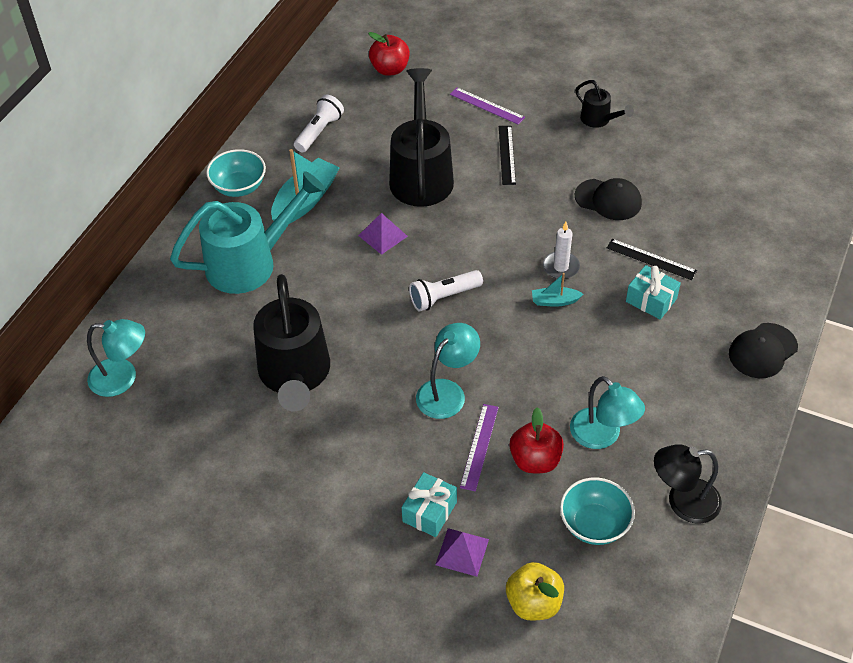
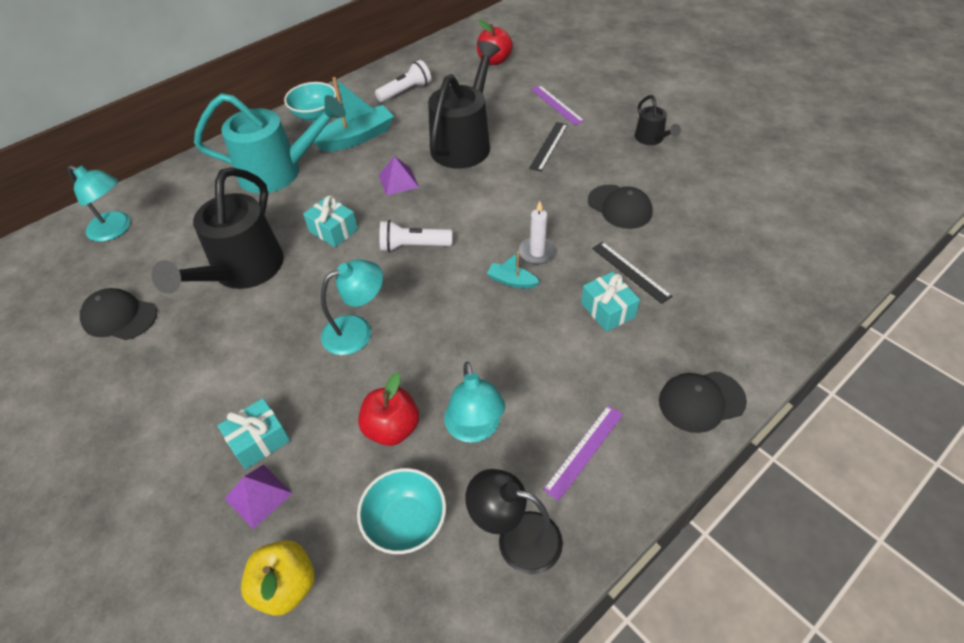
camera: 25 degrees right, 0 degrees up
purple ruler [460,404,499,492] -> purple ruler moved to [543,405,623,501]
none -> black cap [80,288,157,340]
none -> turquoise gift [303,196,358,247]

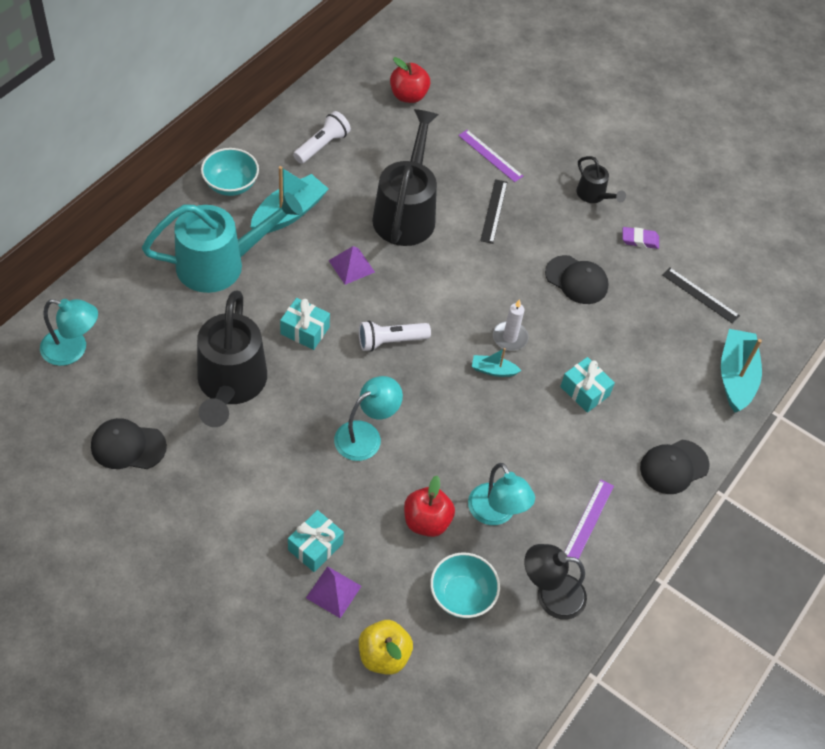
camera: 20 degrees left, 5 degrees up
black ruler [592,242,673,304] -> black ruler moved to [662,267,740,324]
none -> purple eraser [622,227,659,249]
none -> turquoise boat [721,329,762,412]

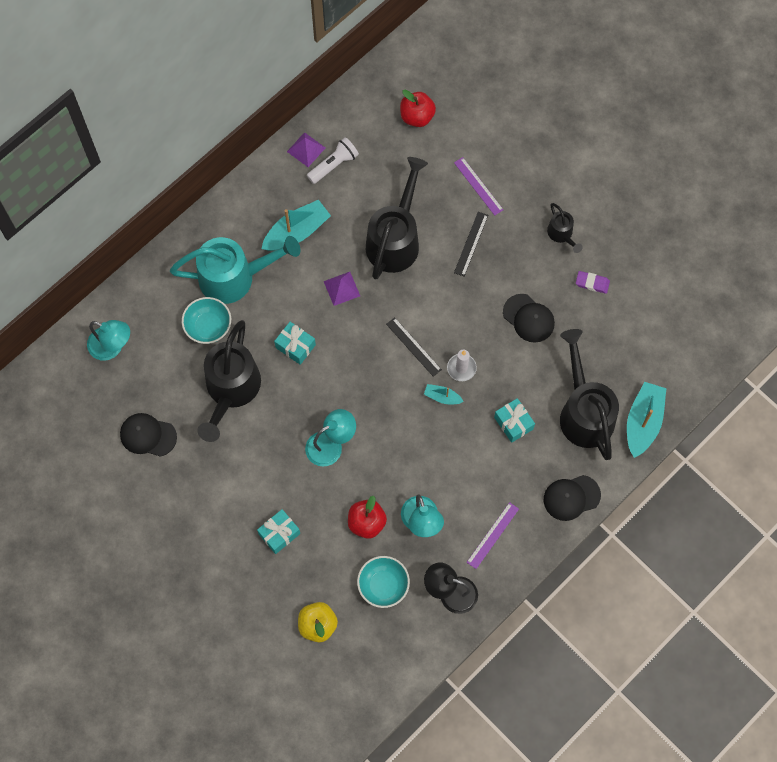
camera: 15 degrees right, 15 degrees up
turquoise bowl [201,148,259,196] -> turquoise bowl moved to [182,297,231,344]
purple pyramid [306,566,361,618] -> purple pyramid moved to [287,132,325,167]
white flashlight [359,320,431,352] -> none
black ruler [662,267,740,324] -> black ruler moved to [386,317,442,377]
none -> black watering can [560,329,619,460]

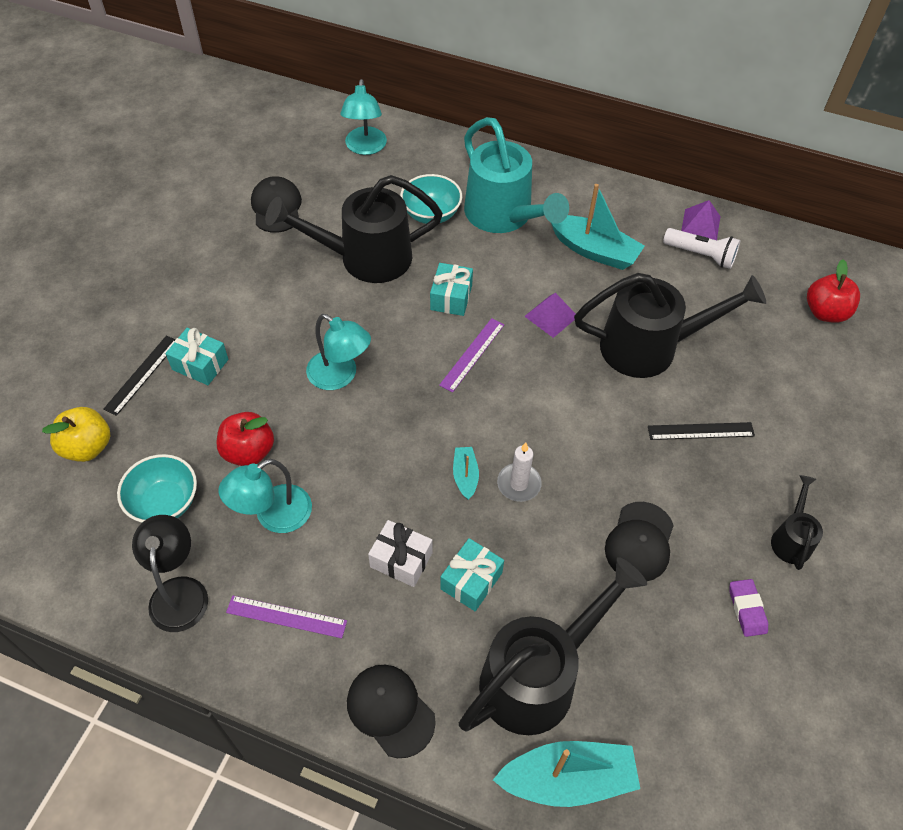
camera: 65 degrees right, 15 degrees down
black ruler [386,317,442,377] -> black ruler moved to [103,336,176,416]
purple ruler [454,157,503,216] -> purple ruler moved to [439,318,504,393]
black watering can [547,203,583,253] -> black watering can turned 150 degrees clockwise [771,475,823,570]
none -> white gift [368,520,432,587]

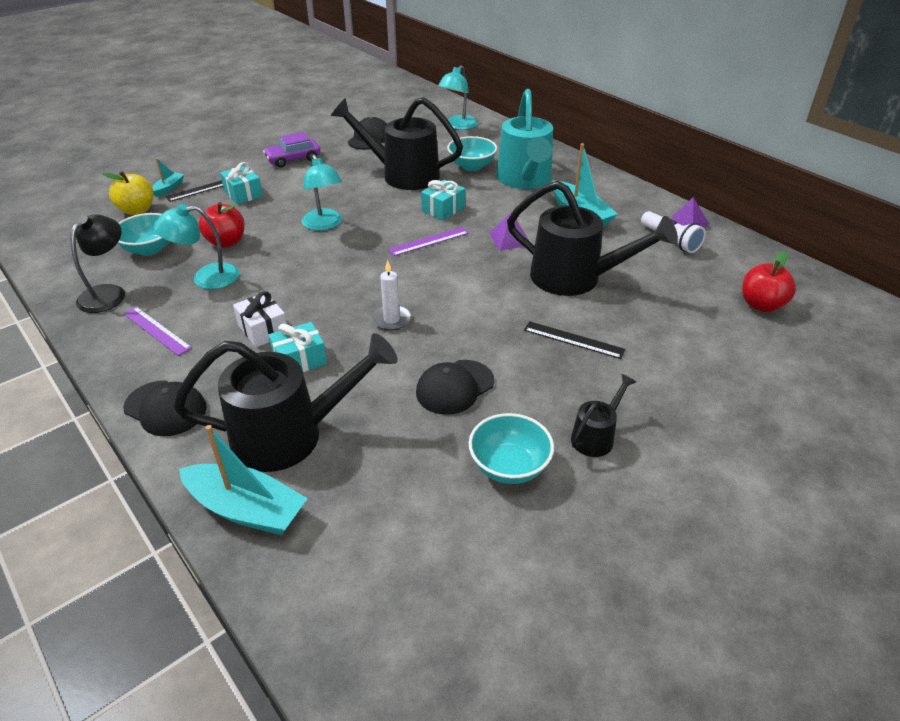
camera: 30 degrees right, 15 degrees down
black cap [347,665,436,758] -> black cap turned 135 degrees clockwise [123,380,207,437]
turquoise boat [453,447,479,500] -> turquoise boat moved to [152,158,184,197]
purple eraser [730,579,768,637] -> turquoise bowl [469,413,554,484]
none -> purple car [263,132,320,168]

